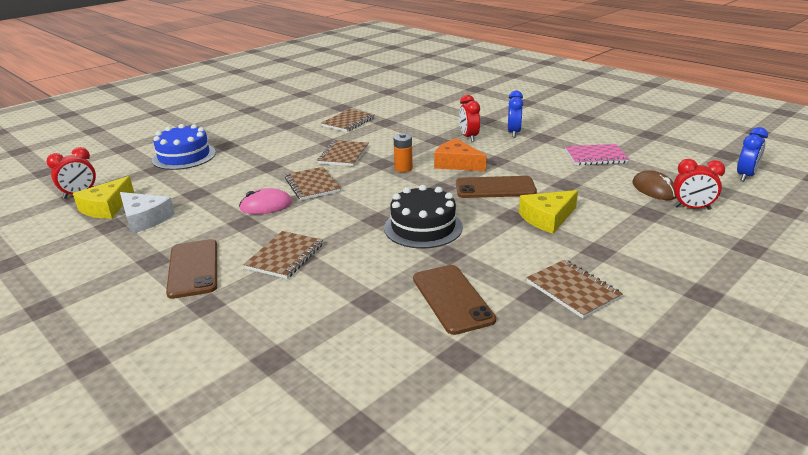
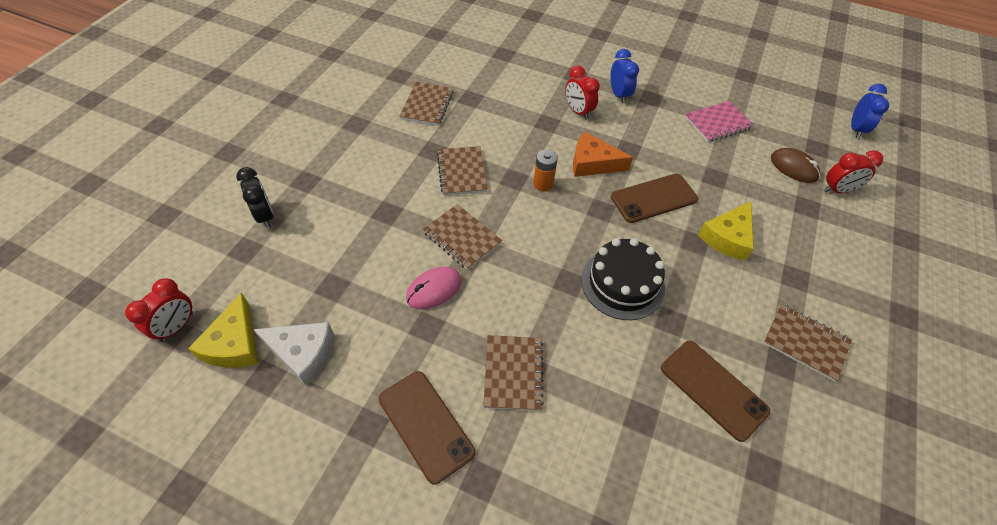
camera: 25 degrees left, 25 degrees up
blue cake [152,124,216,170] -> black clock [236,167,274,228]

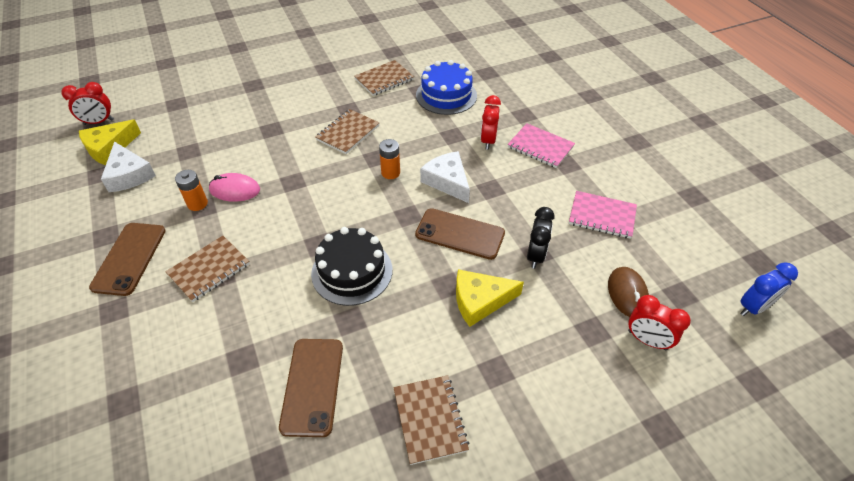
camera: 45 degrees right, 5 degrees down
black clock [236,167,274,228] -> black clock moved to [527,207,555,269]
brown notebook [423,204,502,270] -> none
orange cheese [573,132,633,177] -> white cheese [420,151,470,203]
blue clock [611,49,639,104] -> pink notebook [508,123,575,168]
none -> orange battery [175,170,208,211]
none -> blue cake [416,60,477,115]

